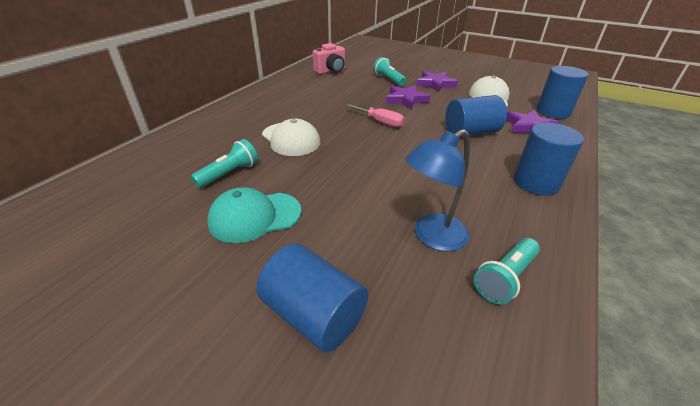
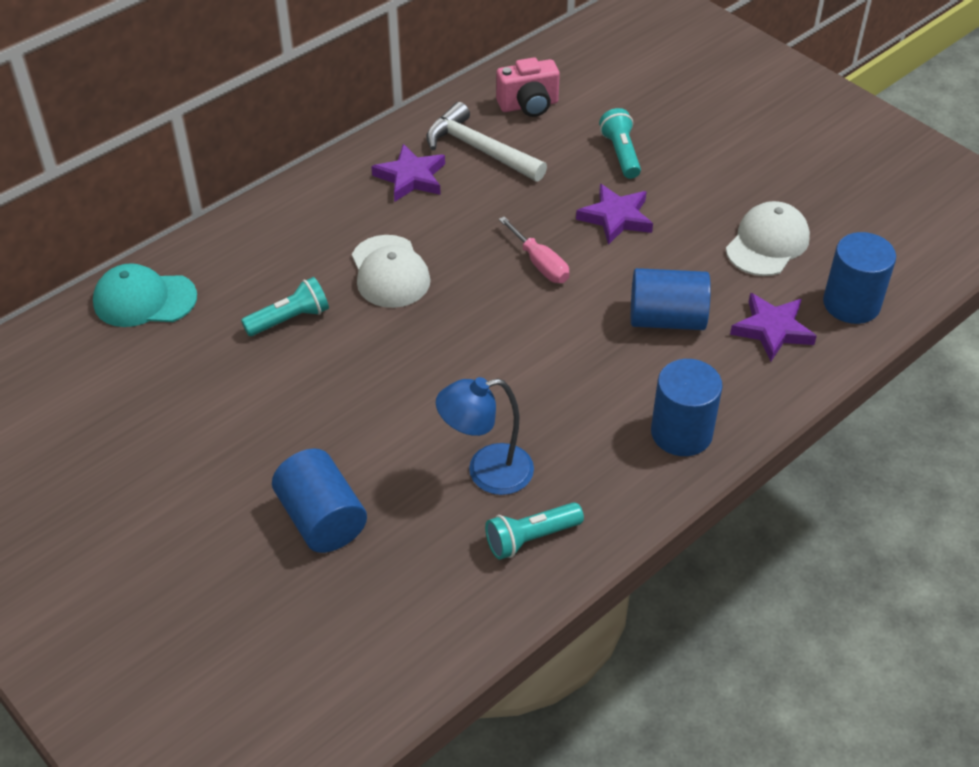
camera: 20 degrees right, 10 degrees up
turquoise cap [207,187,301,243] -> turquoise cap moved to [93,263,197,327]
purple star [416,71,458,92] -> purple star moved to [371,144,445,202]
none -> white hammer [426,102,547,182]

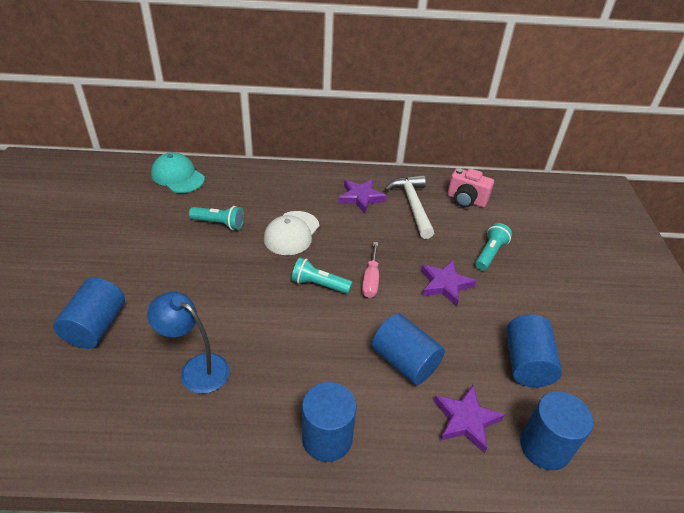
camera: 40 degrees right, 5 degrees down
turquoise flashlight [485,502,584,560] -> turquoise flashlight moved to [291,257,352,294]
white cap [726,201,810,276] -> blue cylinder [506,314,562,387]

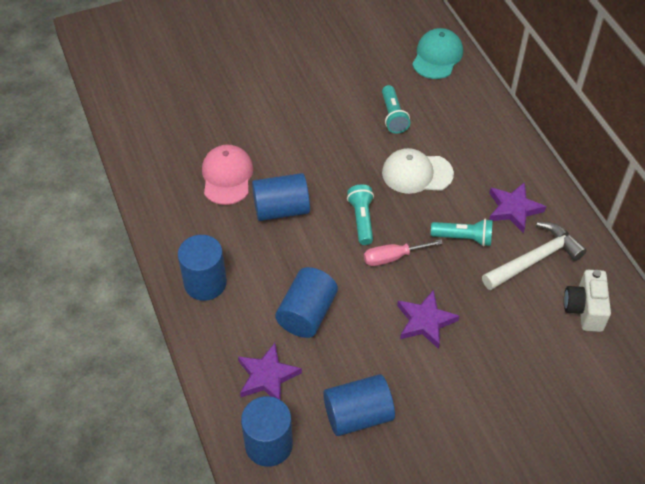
camera: 70 degrees right, 10 degrees up
blue cylinder [53,278,125,349] -> blue cylinder moved to [252,173,310,221]
blue lamp [147,291,229,394] -> pink cap [202,145,253,205]
pink camera [447,168,494,208] -> white camera [564,270,611,332]
turquoise flashlight [475,223,512,271] -> turquoise flashlight moved to [431,219,493,247]

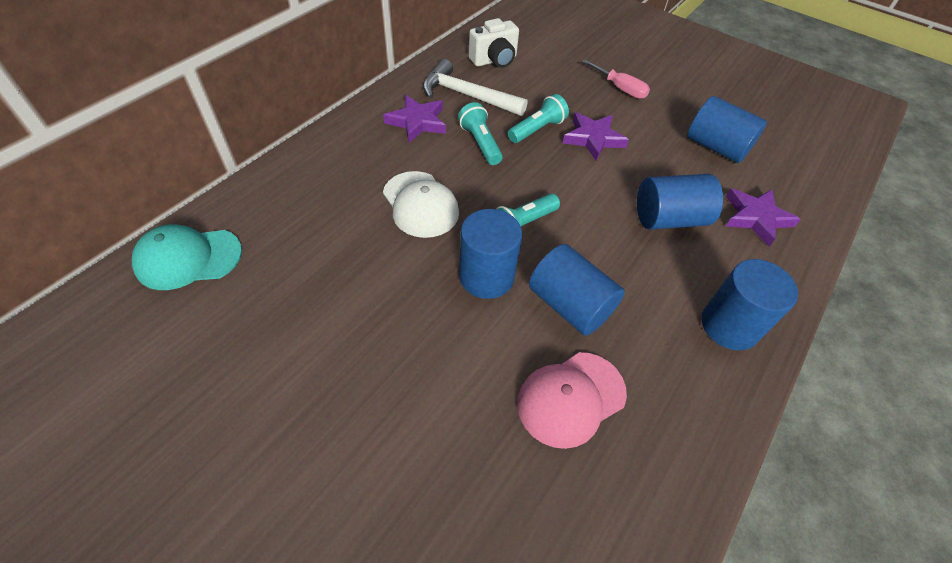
camera: 125 degrees left, 0 degrees up
blue cylinder [241,396,293,467] -> blue cylinder moved to [459,209,522,299]
pink screwdriver [364,239,443,266] -> pink screwdriver moved to [582,59,650,99]
turquoise flashlight [382,85,410,134] -> turquoise flashlight moved to [508,94,569,143]

